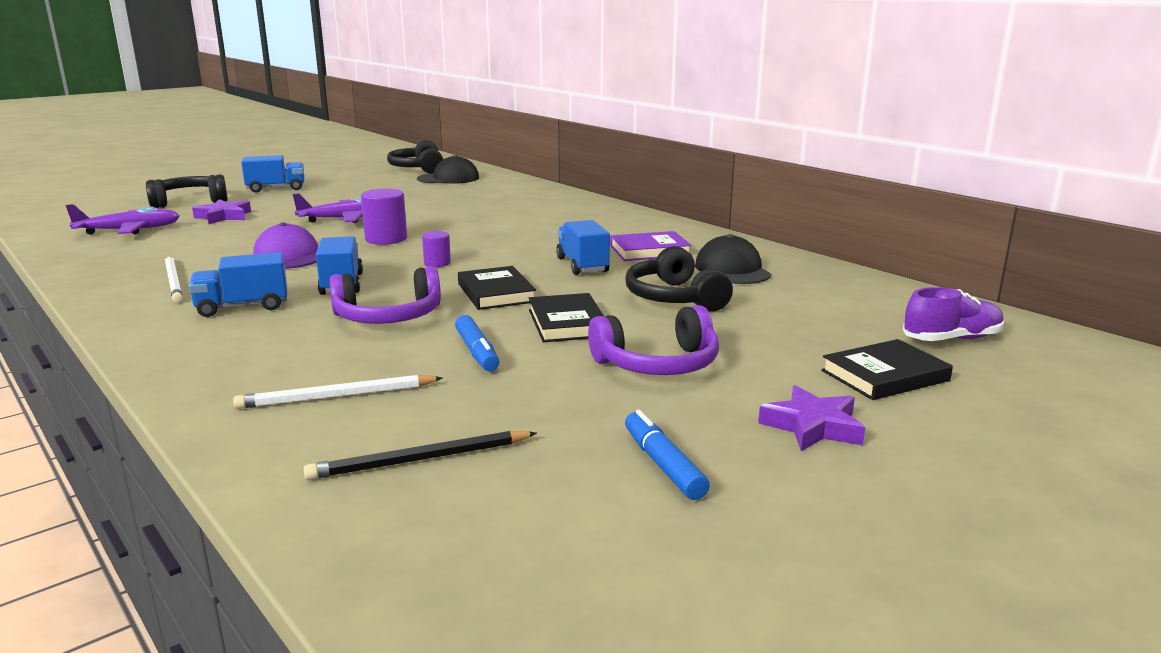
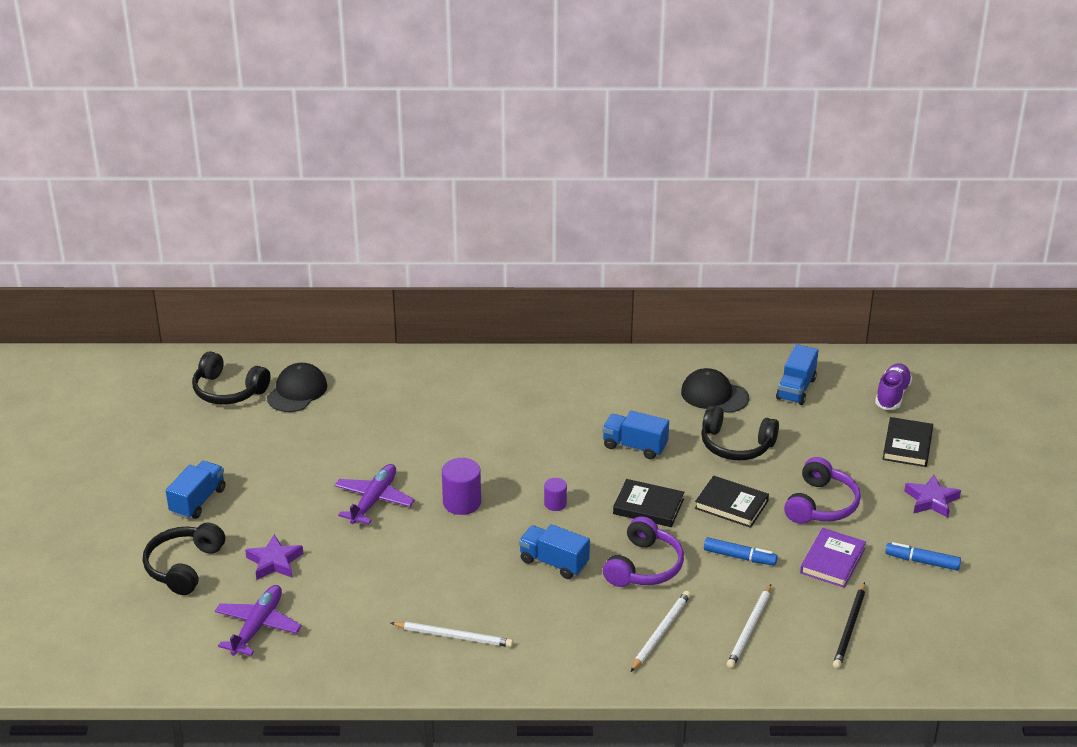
camera: 50 degrees left, 15 degrees up
blue truck [189,252,287,317] -> blue truck moved to [776,344,818,405]
purple cap [253,222,318,269] -> none
purple book [610,231,692,261] -> purple book moved to [800,528,866,588]
none -> white pencil [631,591,691,672]

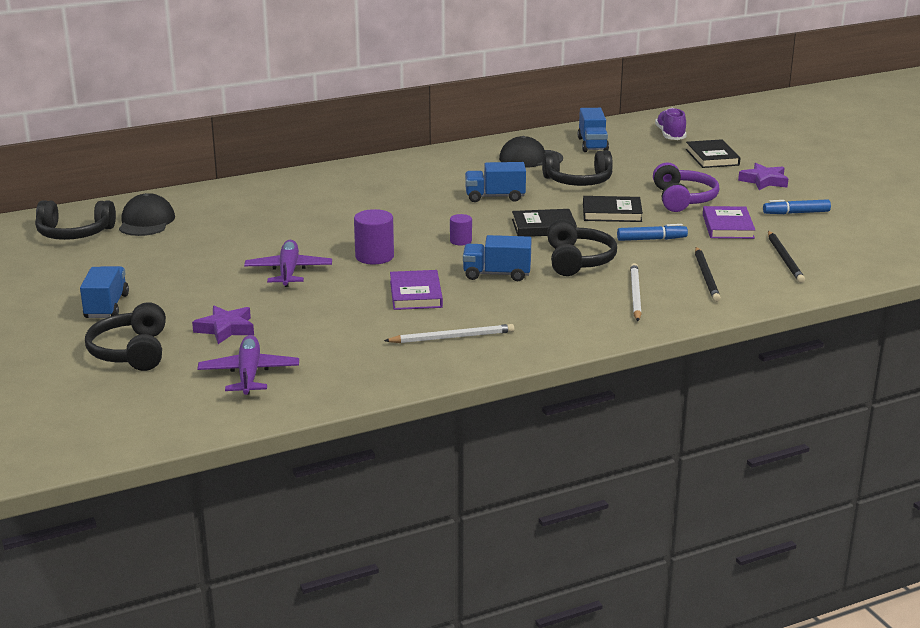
camera: 25 degrees left, 10 degrees down
purple headphones [603,516,684,587] -> black headphones [547,219,617,276]
white pencil [727,584,771,668] -> black pencil [695,247,721,302]
none -> purple book [390,270,443,310]

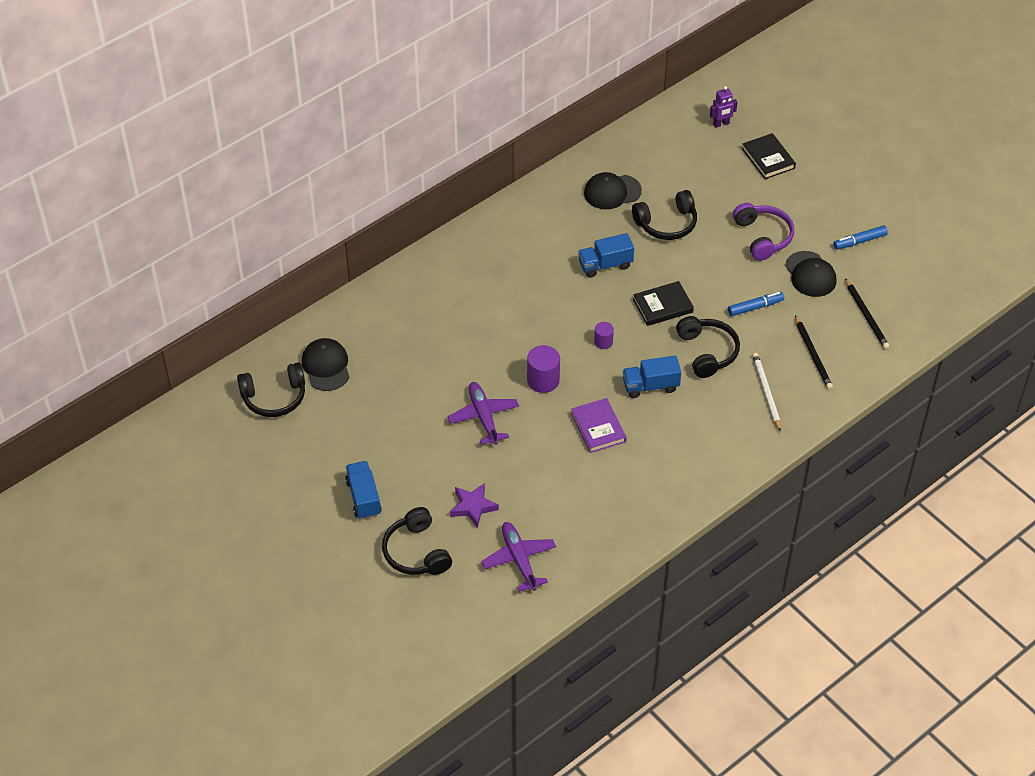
camera: 15 degrees left, 25 degrees up
white pencil [384,324,514,343] -> none
blue truck [578,108,609,152] -> none
black book [583,196,643,222] -> none
purple shoe [655,108,687,140] -> purple robot [710,86,738,128]
purple book [703,206,755,239] -> black cap [785,251,837,297]
purple star [738,163,788,190] -> none

